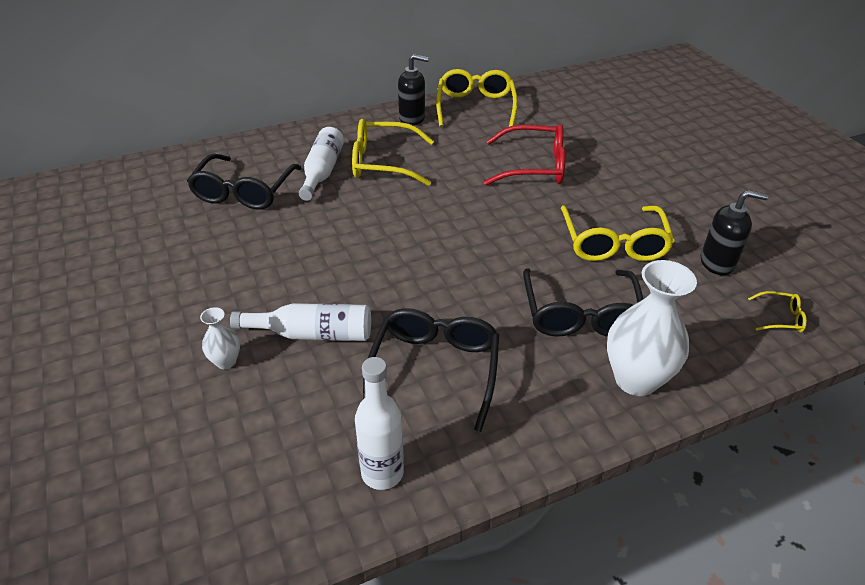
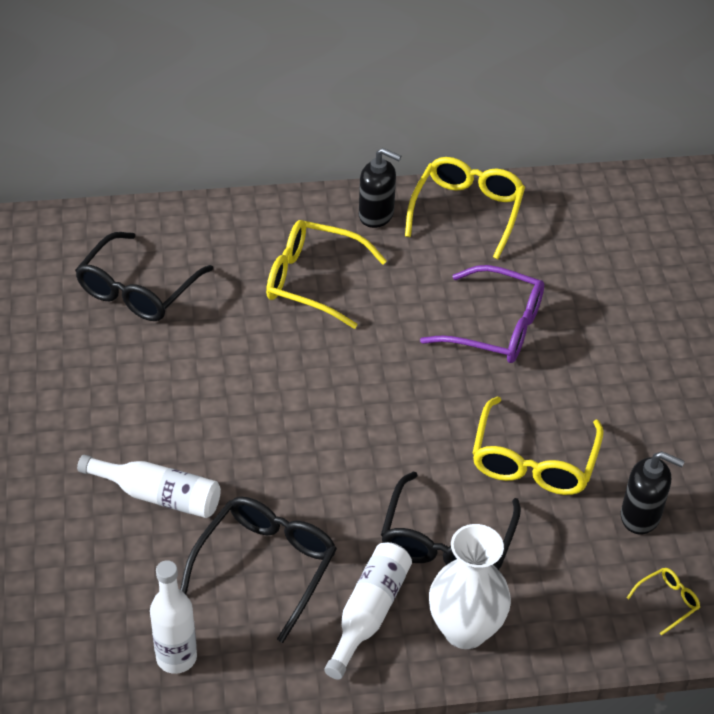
camera: 15 degrees right, 5 degrees up
white vase [200,307,240,369] -> none
white bottle [299,127,344,201] -> white bottle moved to [324,542,412,680]
red glasses [484,124,566,185] -> purple glasses [420,265,544,363]
yellow glasses [748,291,807,332] -> yellow glasses turned 60 degrees counterclockwise [626,568,700,635]

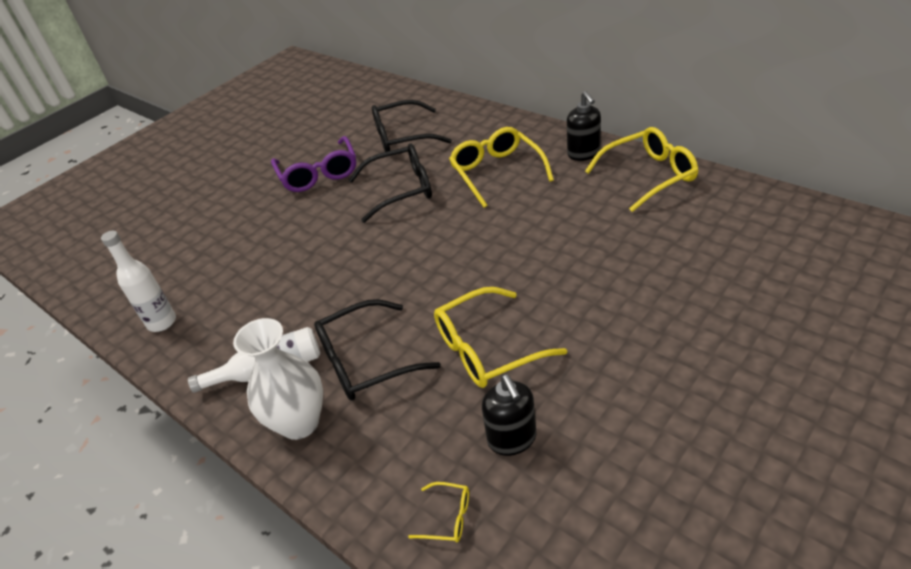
camera: 55 degrees right, 5 degrees down
white bottle [77,455,221,518] -> none
black glasses [180,497,337,643] -> black glasses moved to [349,144,432,223]
purple glasses [420,265,544,363] -> purple glasses moved to [271,136,356,192]

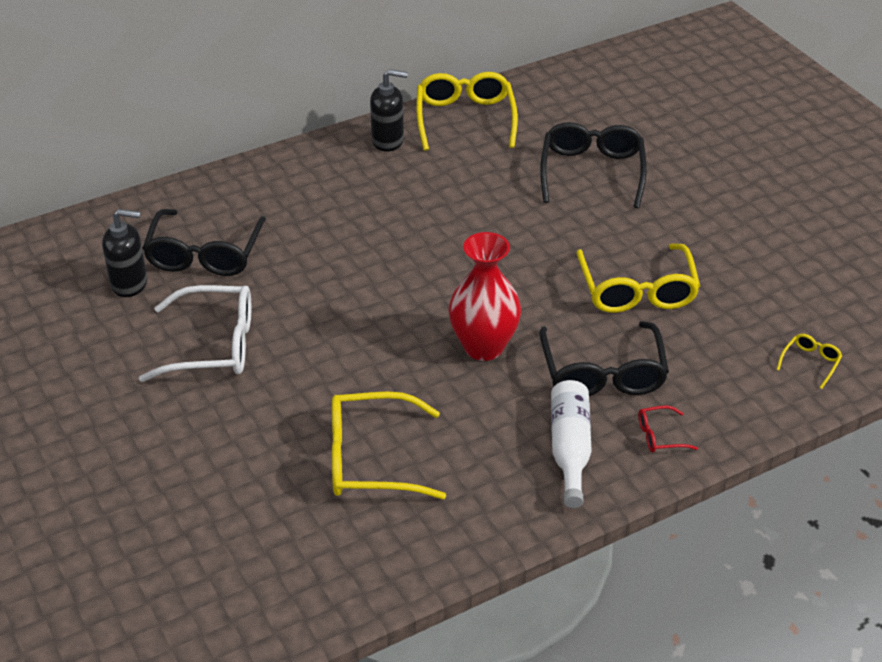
camera: 75 degrees left, 0 degrees up
white bottle [101,231,176,332] -> none
white vase [233,318,323,440] -> red glasses [638,406,698,452]
purple glasses [271,136,356,192] -> white glasses [139,285,251,382]
black glasses [349,144,432,223] -> black glasses moved to [540,122,647,208]
yellow glasses [449,127,554,208] -> yellow glasses moved to [332,392,446,499]
black soap dispenser [482,374,536,456] -> black soap dispenser moved to [102,209,147,297]
none -> red vase [449,232,521,361]

